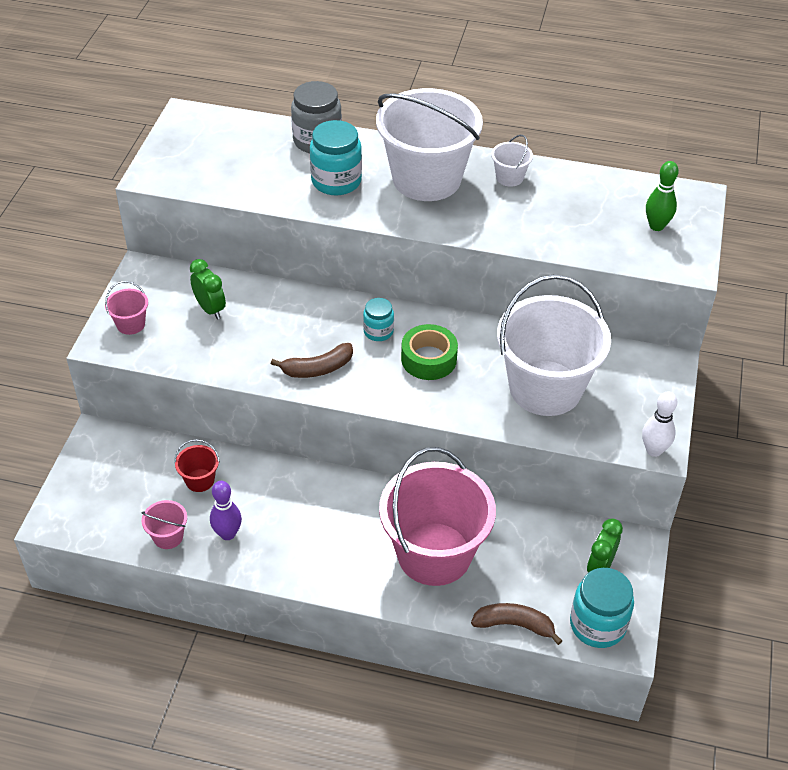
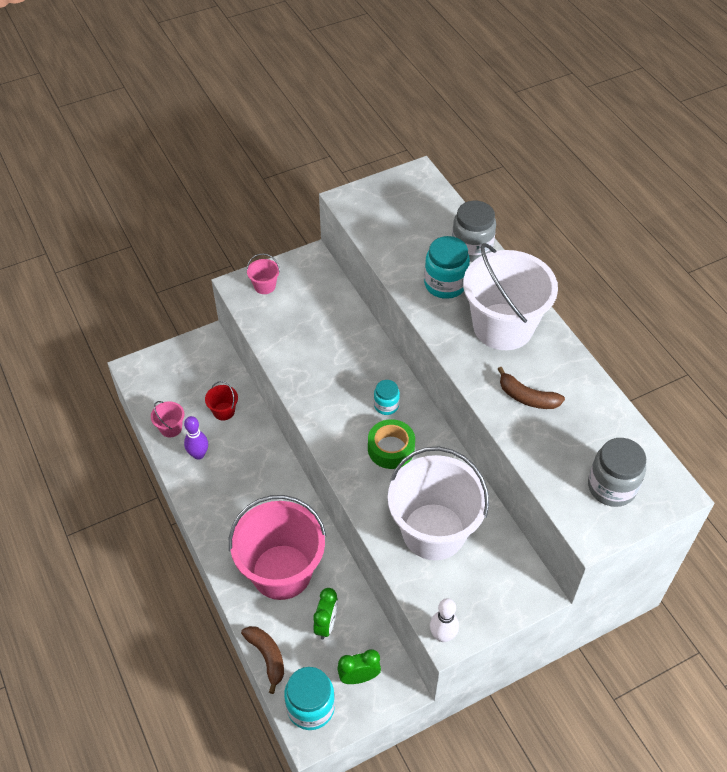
camera: 50 degrees right, 5 degrees up
green clock [190,259,226,320] -> green clock moved to [313,588,338,639]
brown banana [271,343,353,378] -> brown banana moved to [498,367,565,409]
white bucket [491,135,533,187] -> none
green bowling pin [646,161,679,231] -> grey jar [588,438,646,507]

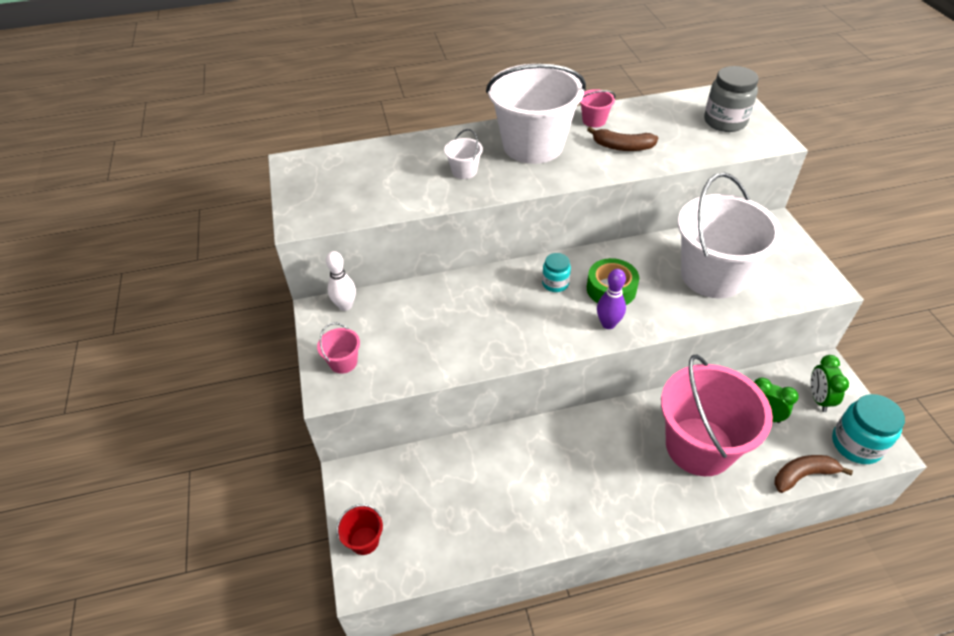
camera: 75 degrees left, 5 degrees down
pink bucket [151,401,184,437] -> pink bucket moved to [580,89,616,127]
purple bowling pin [184,416,208,460] -> purple bowling pin moved to [597,269,626,329]
red bucket [205,381,238,420] -> red bucket moved to [337,504,383,555]
turquoise jar [424,236,470,299] -> white bucket [444,129,483,179]
white bowling pin [430,598,459,642] -> white bowling pin moved to [326,251,356,311]
grey jar [452,201,496,262] -> none
brown banana [498,367,565,409] -> brown banana turned 60 degrees clockwise [587,127,658,151]

